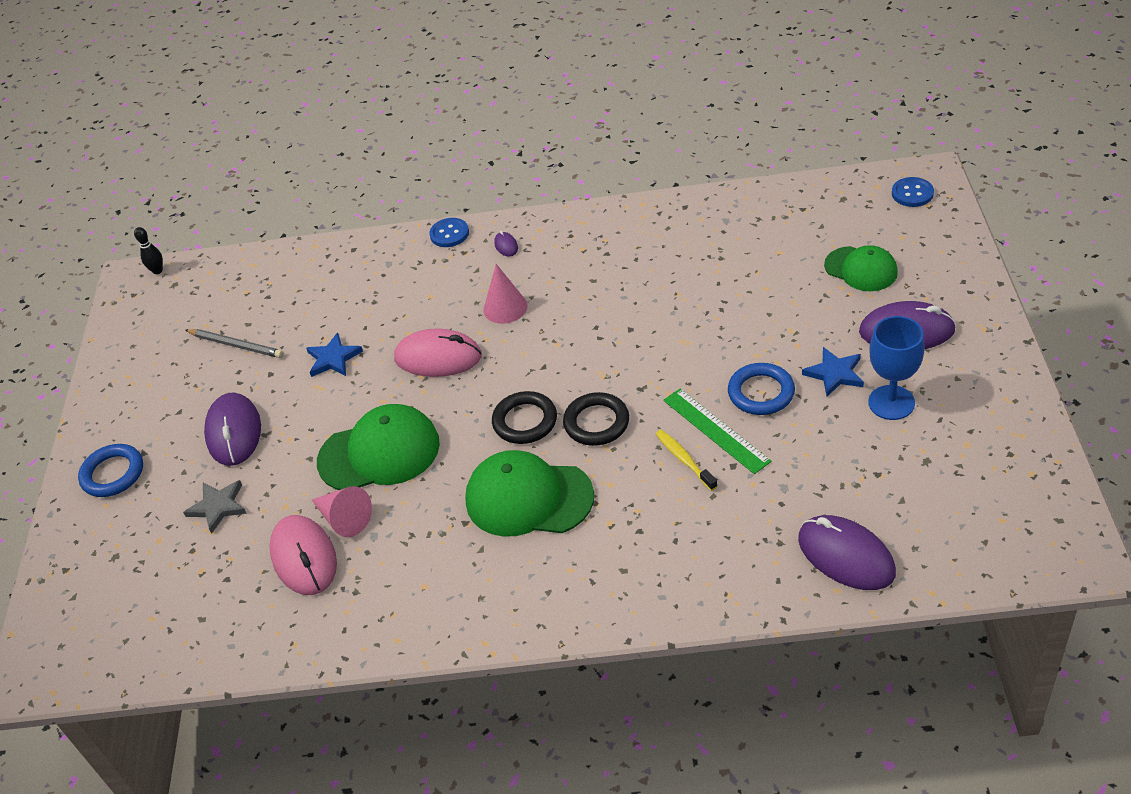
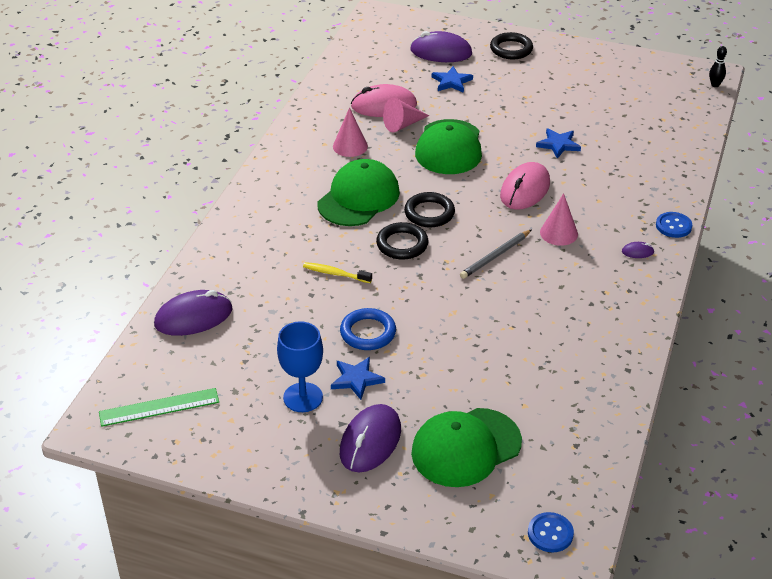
camera: 105 degrees right, 5 degrees down
blue ring [78,444,143,497] -> black ring [490,32,533,59]
grey star [183,480,247,534] -> blue star [432,66,473,93]
grey pencil [185,329,283,358] -> grey pencil moved to [460,229,532,279]
purple mouse [204,392,261,466] -> purple mouse moved to [410,31,472,62]
yellow toothbrush [656,430,717,491] -> yellow toothbrush turned 150 degrees counterclockwise [303,262,372,283]
green ruler [663,389,772,474] -> green ruler moved to [99,388,219,427]
green cap [824,245,898,291] -> green cap [411,408,522,487], size x1.56
none -> pink cone [333,107,368,157]

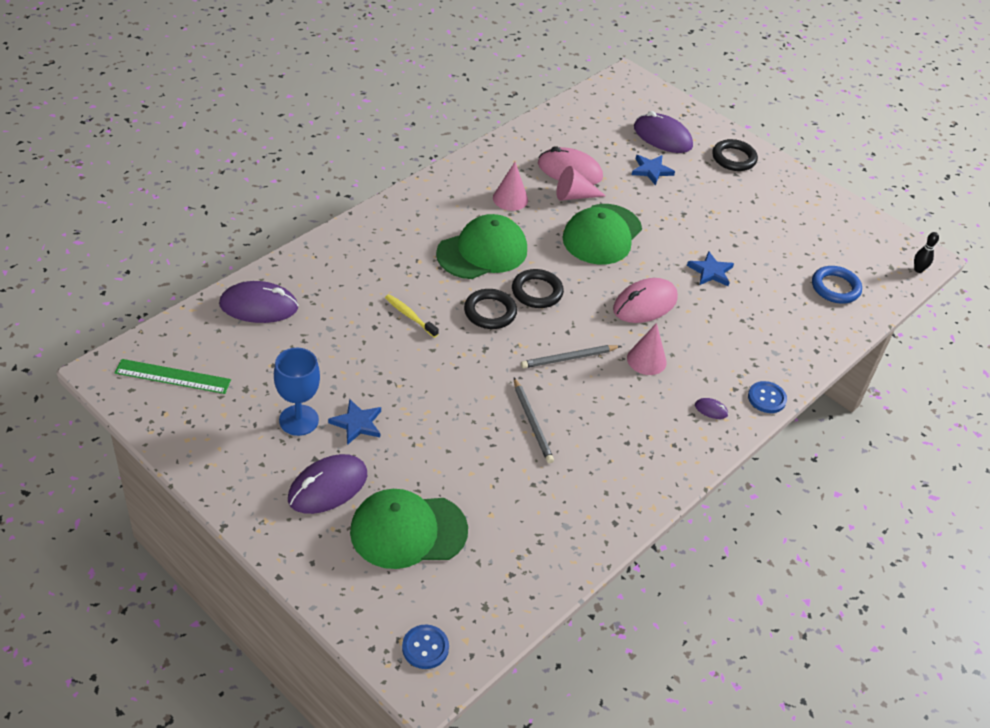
camera: 20 degrees right, 5 degrees up
blue ring [340,308,396,350] -> blue ring moved to [812,266,862,304]
none -> grey pencil [514,378,554,463]

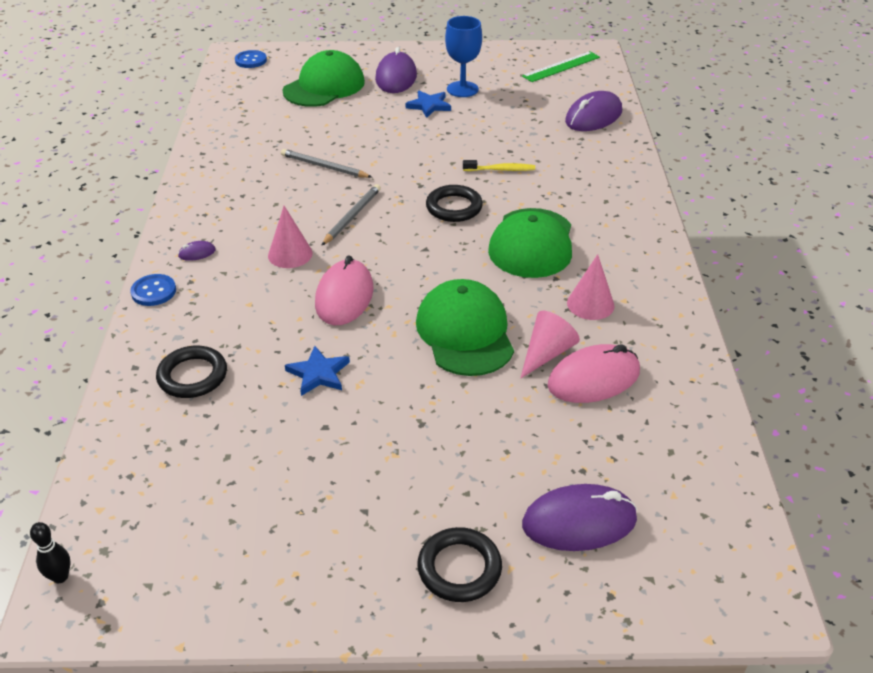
camera: 140 degrees right, 5 degrees down
black ring [512,269,564,308] -> black ring moved to [156,346,227,398]
blue star [632,155,675,185] -> none
blue ring [812,266,862,304] -> none

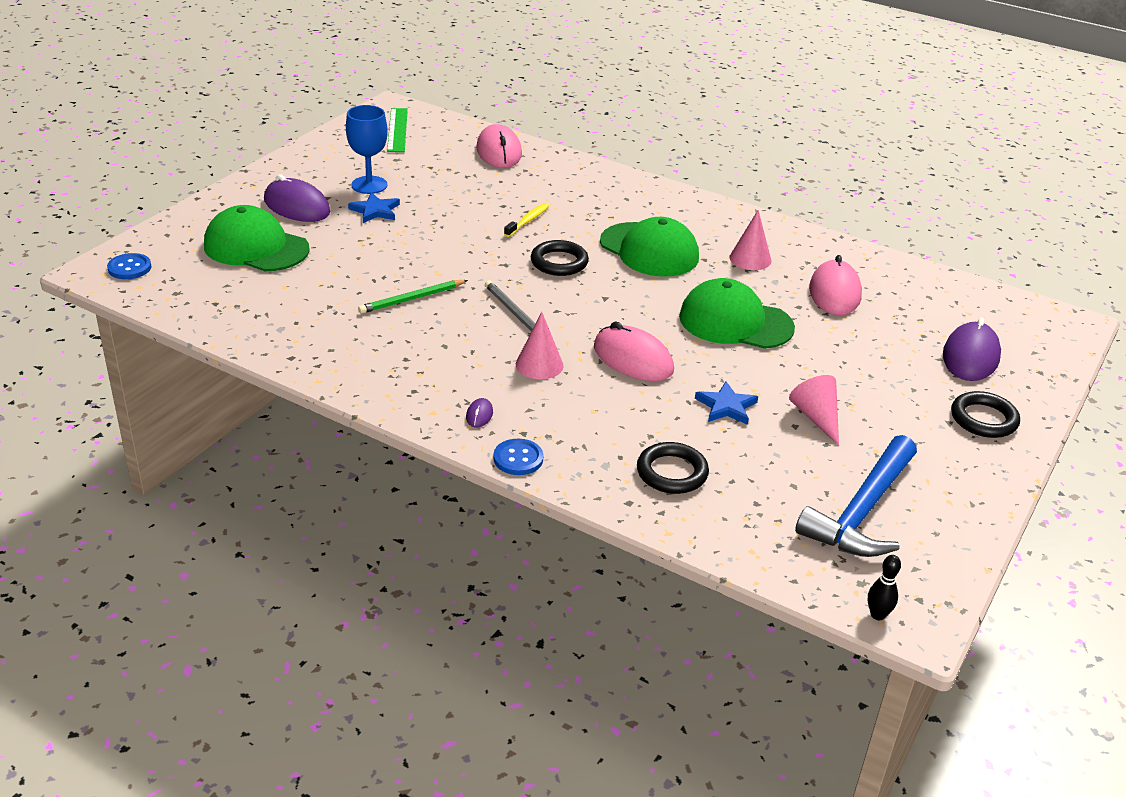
camera: 60 degrees left, 5 degrees down
grey pencil [281,149,372,178] -> green pencil [358,280,468,314]
green cap [282,50,365,107] -> green cap turned 45 degrees counterclockwise [204,205,310,271]
pink cone [521,311,580,378] -> pink cone moved to [789,375,839,445]
purple mouse [565,91,622,131] -> pink mouse [476,124,522,168]
none -> blue hammer [795,435,917,557]

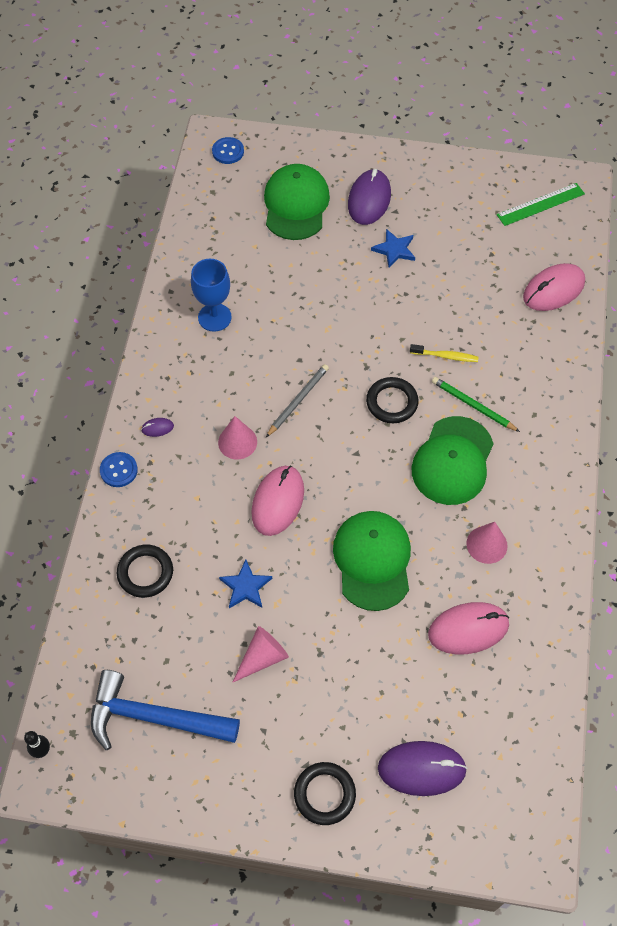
camera: 70 degrees right, 25 degrees up
blue goblet [346,105,388,194] -> blue goblet moved to [191,259,232,332]
green pencil [358,280,468,314] -> green pencil moved to [432,377,520,432]

